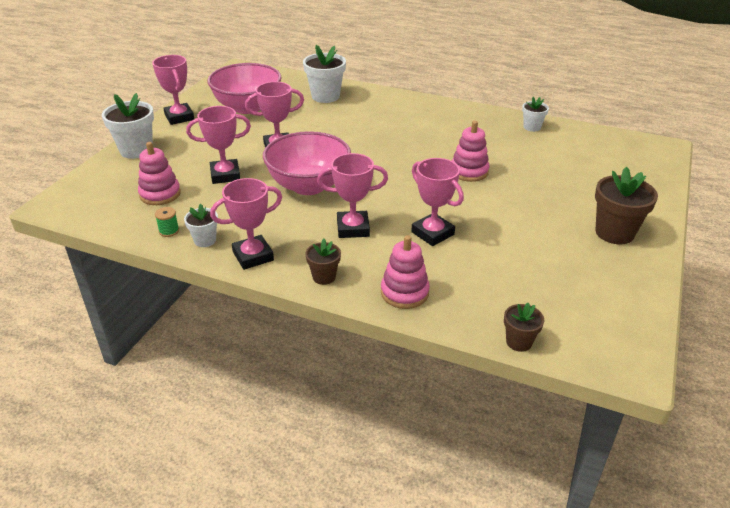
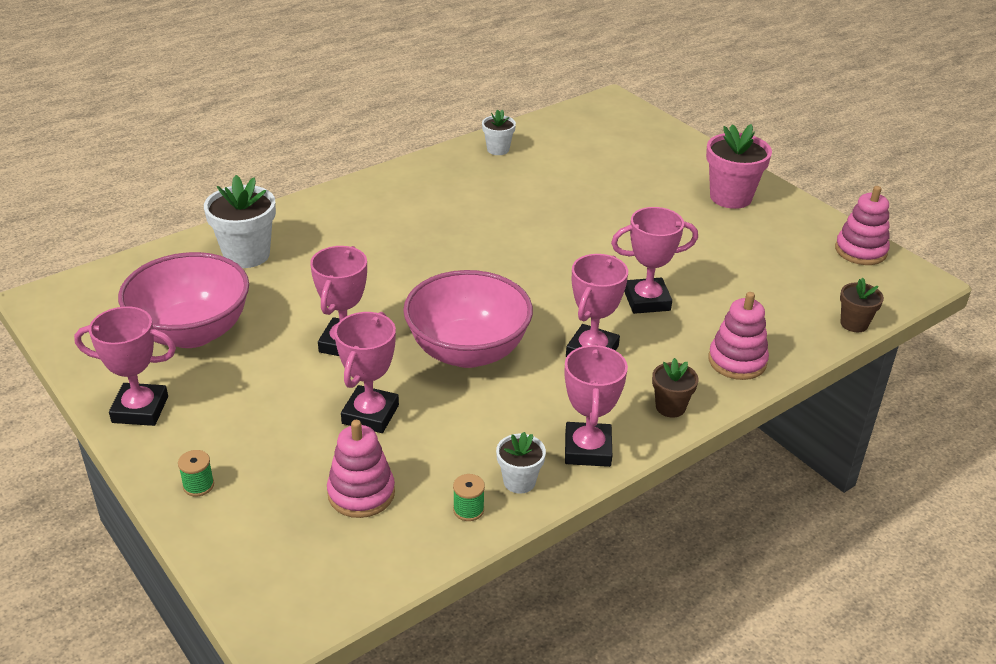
camera: 60 degrees left, 0 degrees up
white flower pot [102,93,154,159] -> green spool [178,450,214,497]
pink stacking toy [452,121,490,182] -> pink stacking toy moved to [835,186,890,265]
brown flower pot [595,167,658,244] -> pink flower pot [706,124,772,209]

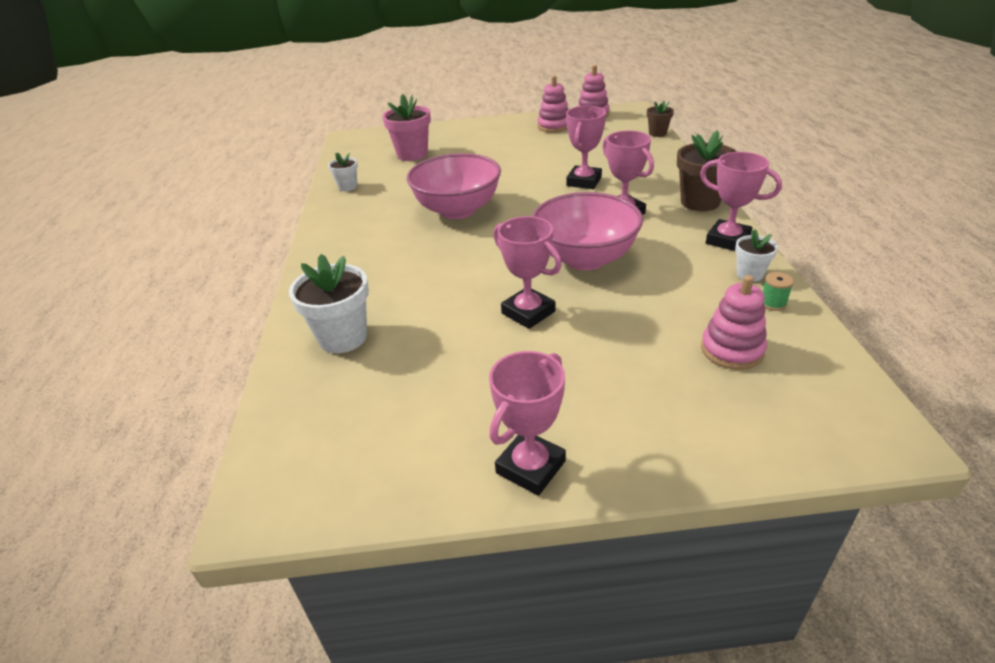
camera: 55 degrees left, 0 degrees up
pink bowl [118,252,249,348] -> pink bowl moved to [407,153,501,219]
green spool [178,450,214,497] -> none
pink trophy [334,312,399,433] -> none
brown flower pot [652,358,698,418] -> brown flower pot [677,130,737,211], size x1.77
pink flower pot [706,124,772,209] -> pink flower pot moved to [382,94,431,161]
pink stacking toy [708,292,769,380] -> pink stacking toy moved to [537,76,569,133]

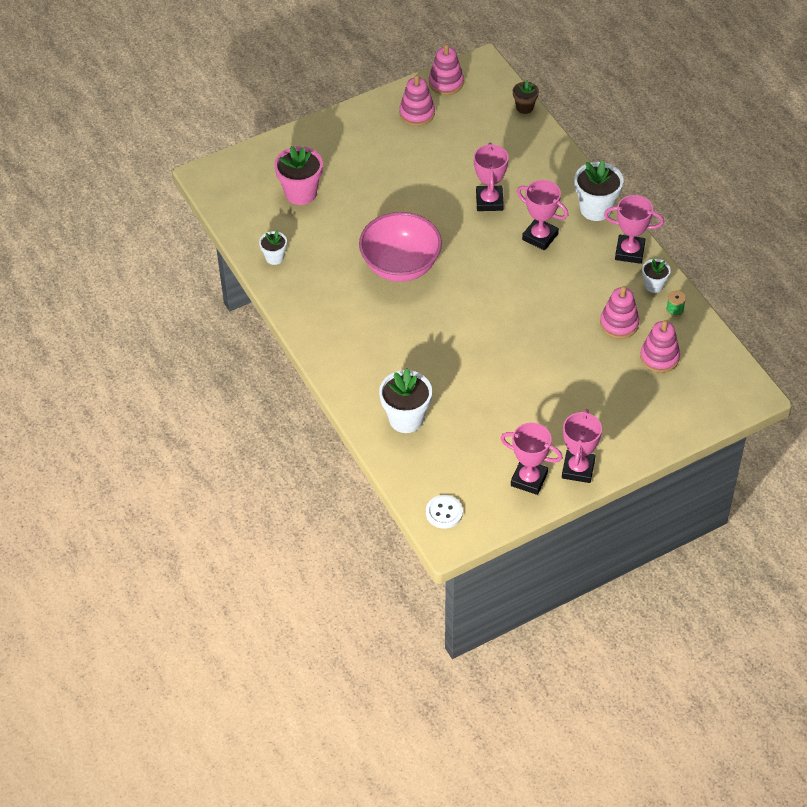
camera: 25 degrees left, 15 degrees up
pink trophy [493,216,562,329] -> pink trophy moved to [500,423,563,495]
pink bowl [532,192,643,270] -> none
brown flower pot [677,130,737,211] -> white flower pot [575,161,623,221]
none -> white button [426,495,463,529]
none -> pink stacking toy [600,286,639,339]

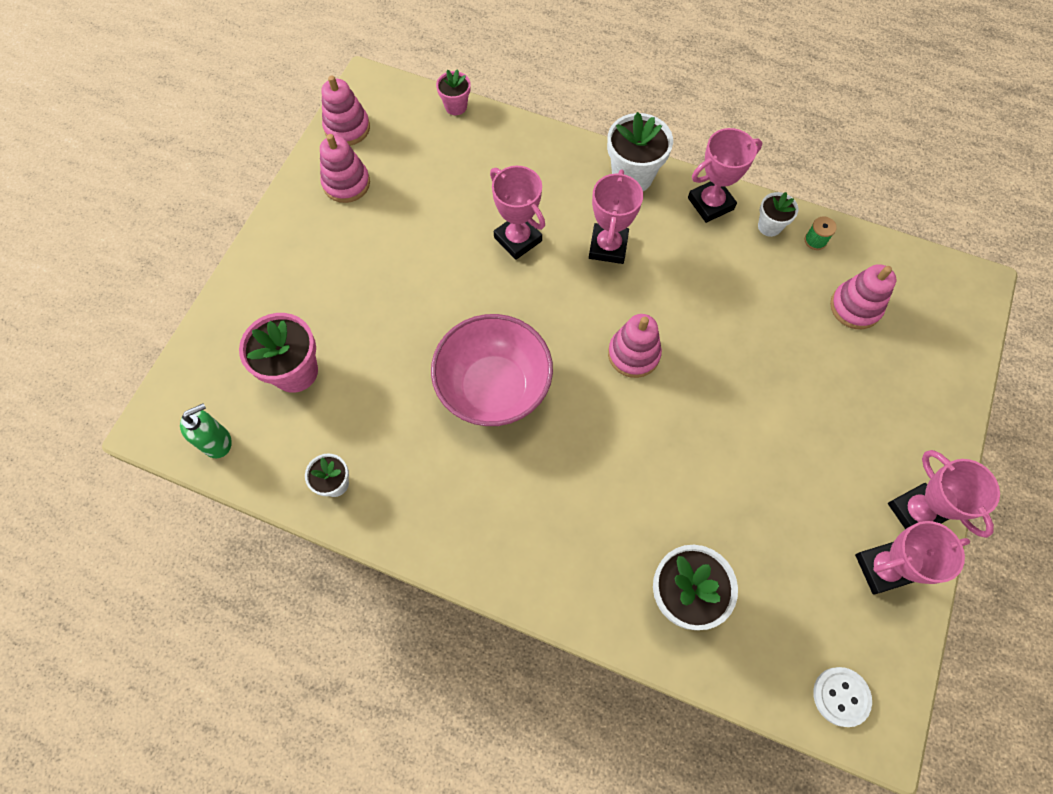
camera: 40 degrees left, 15 degrees up
brown flower pot [513,80,539,114] -> pink flower pot [436,69,471,115]
pink trophy [517,180,568,250] -> pink trophy turned 75 degrees counterclockwise [589,169,643,264]
pink stacking toy [600,286,639,339] -> pink stacking toy moved to [608,314,662,378]
none -> green soap dispenser [180,403,232,458]

